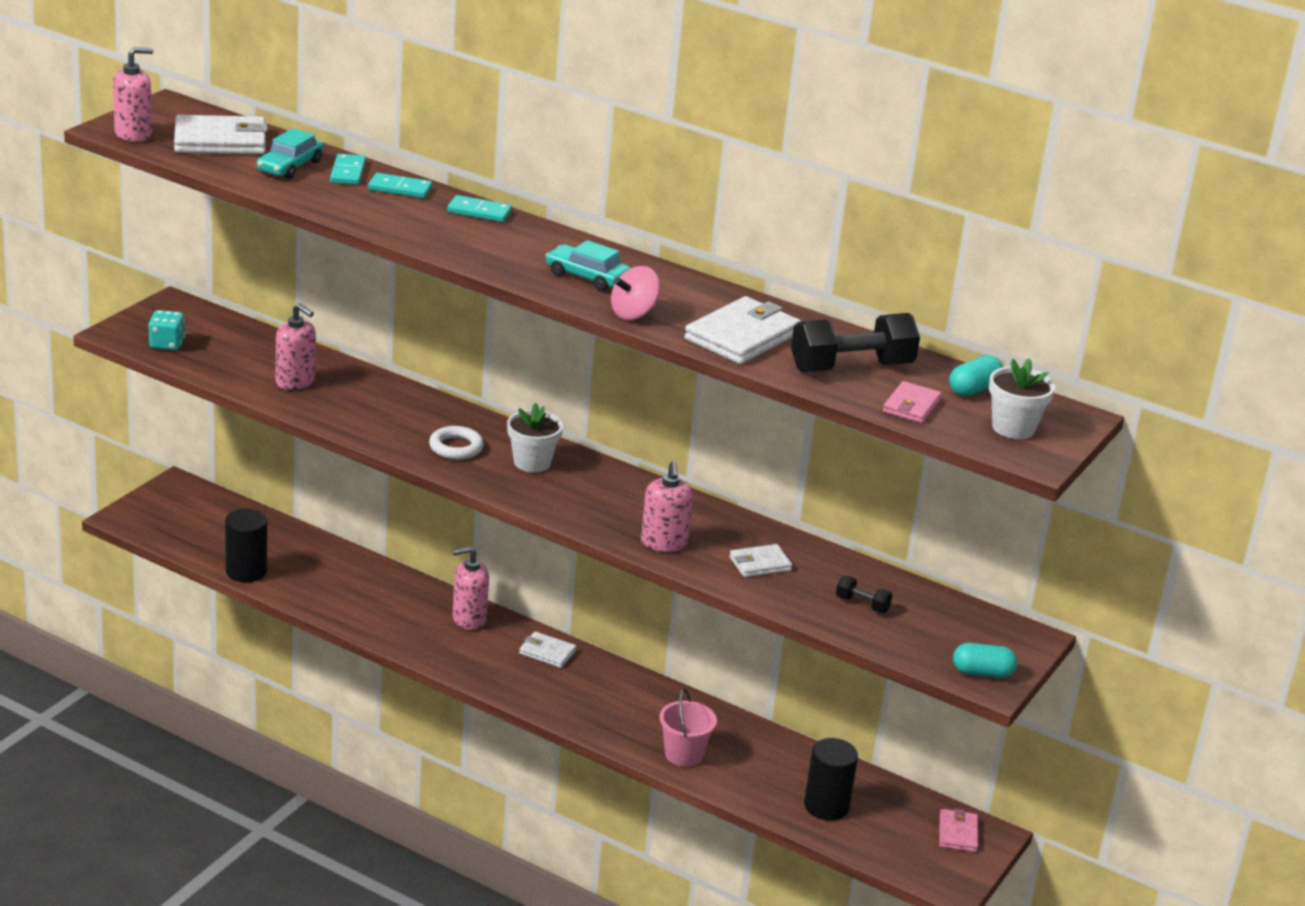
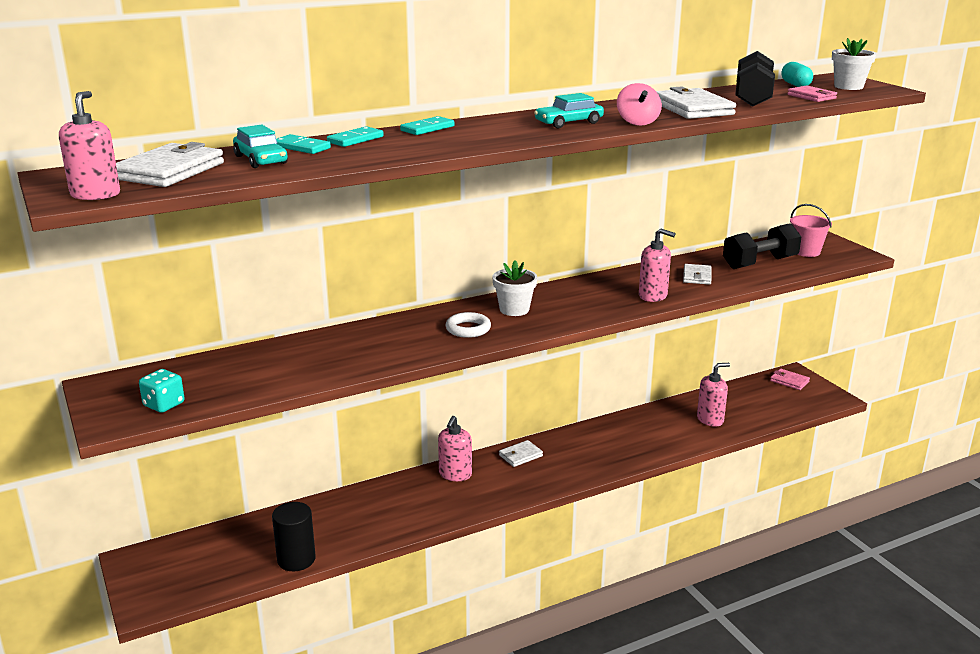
camera: 55 degrees left, 5 degrees down
pink soap dispenser [276,303,316,390] -> pink soap dispenser moved to [697,363,730,427]
pink bucket [659,688,717,767] -> pink bucket moved to [790,204,832,257]
black cylinder [804,738,858,820] -> none
black dumbbell [836,576,893,613] -> black dumbbell [723,223,801,269], size x2.15
turquoise capsule [953,643,1018,678] -> none

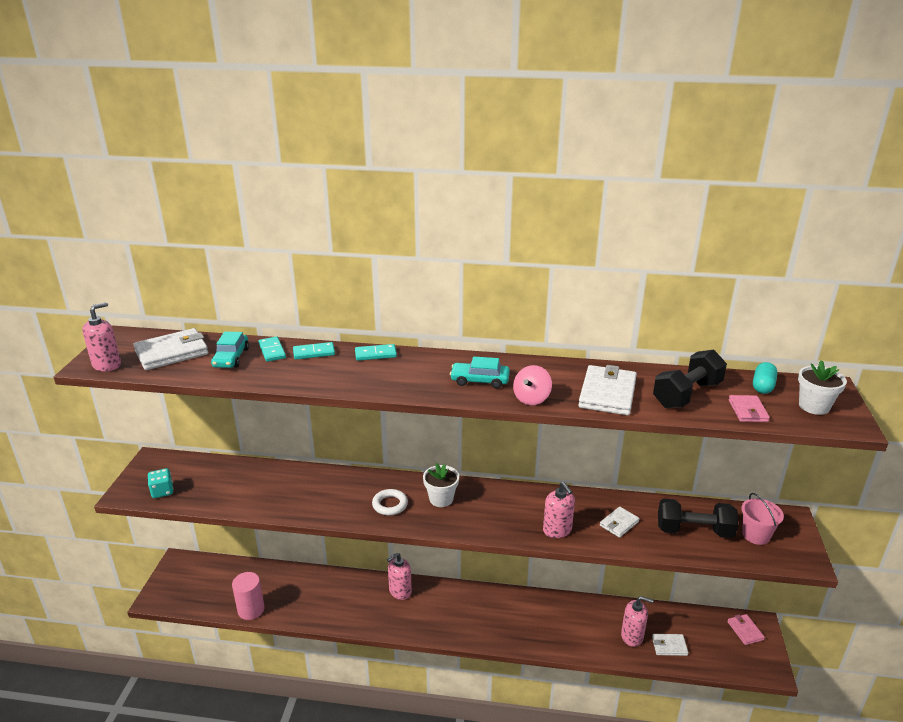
camera: 35 degrees right, 5 degrees up
black cylinder [272,502,316,571] -> pink cylinder [232,572,264,620]
white wallet [499,440,543,467] -> white wallet moved to [652,634,688,656]

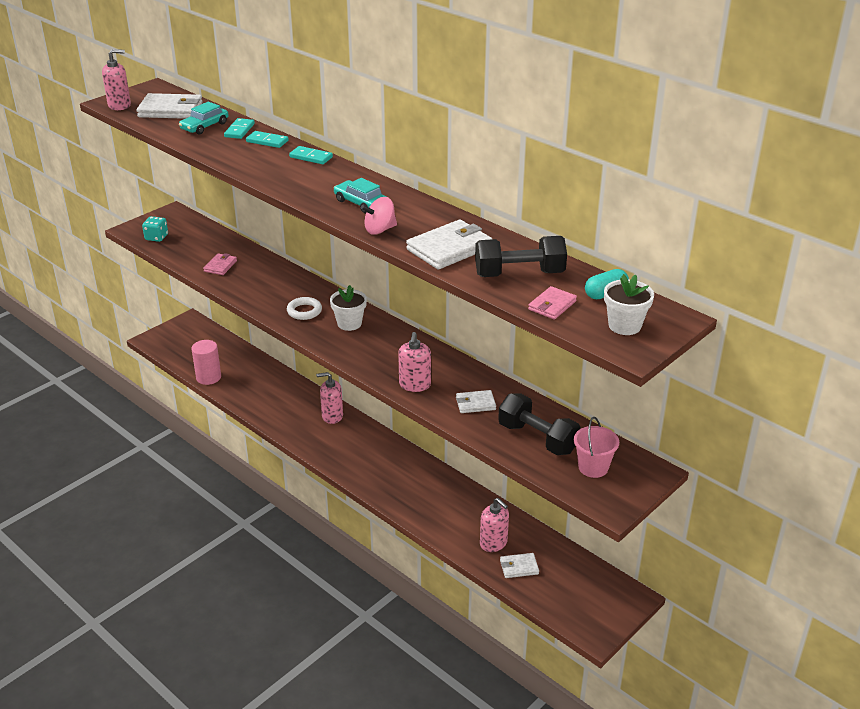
camera: 35 degrees right, 5 degrees up
white wallet [652,634,688,656] -> white wallet turned 45 degrees counterclockwise [500,553,539,578]
pink wallet [727,614,765,645] -> pink wallet moved to [203,253,237,275]

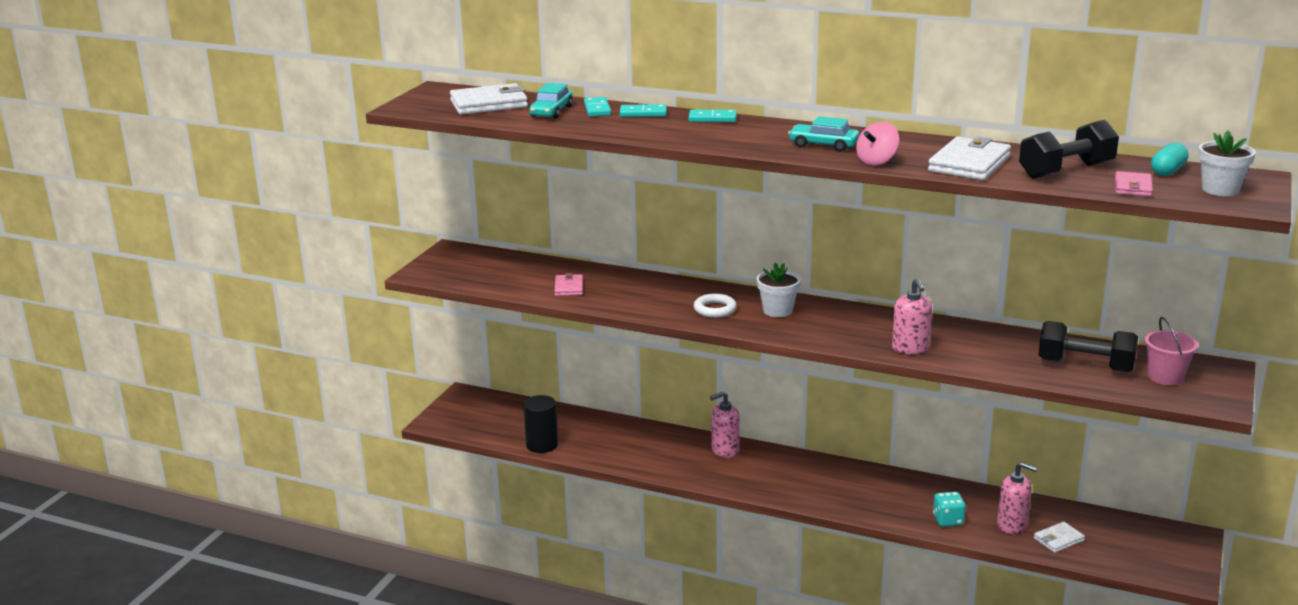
camera: 20 degrees left, 10 degrees down
pink soap dispenser [102,49,131,110] -> none
turquoise dice [142,216,168,242] -> turquoise dice moved to [933,492,966,527]
pink cylinder [191,340,221,385] -> black cylinder [523,395,558,453]
white wallet [456,390,496,413] -> none

